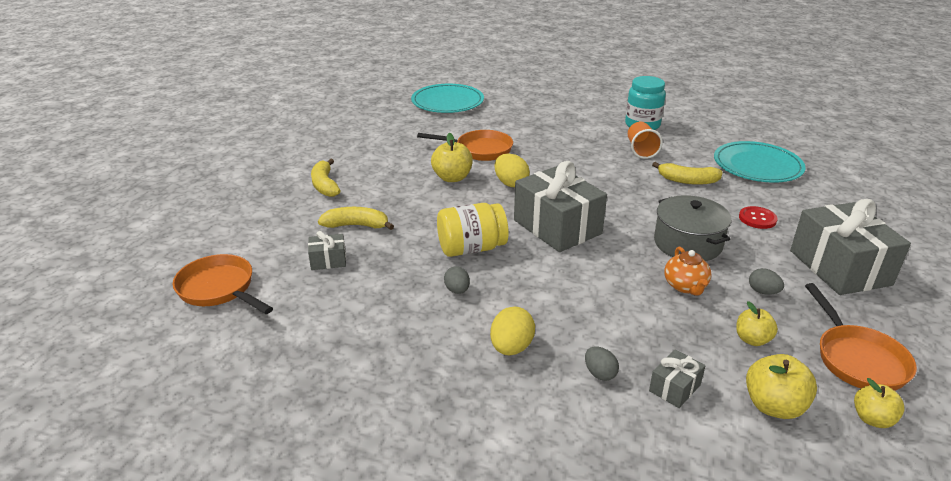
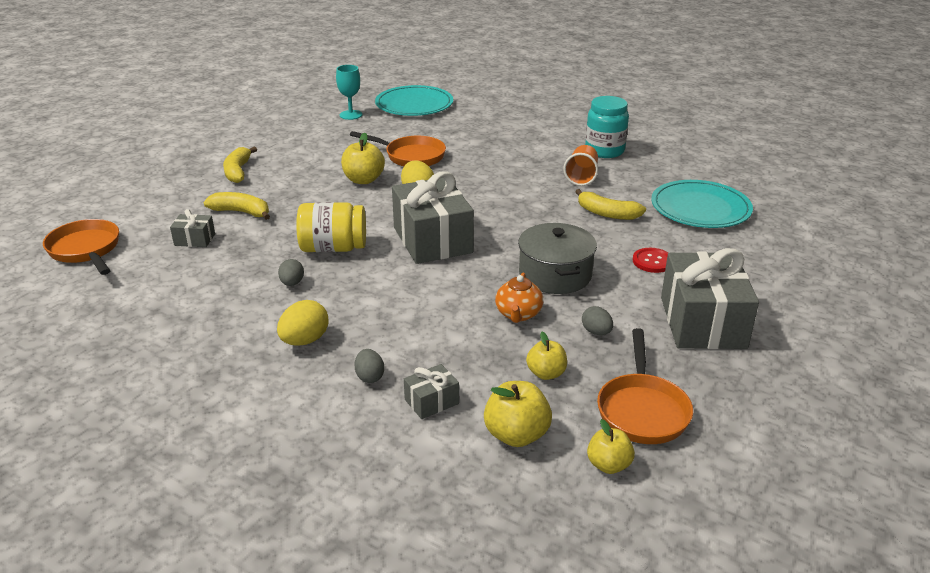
camera: 15 degrees right, 0 degrees up
none -> turquoise goblet [336,65,362,120]

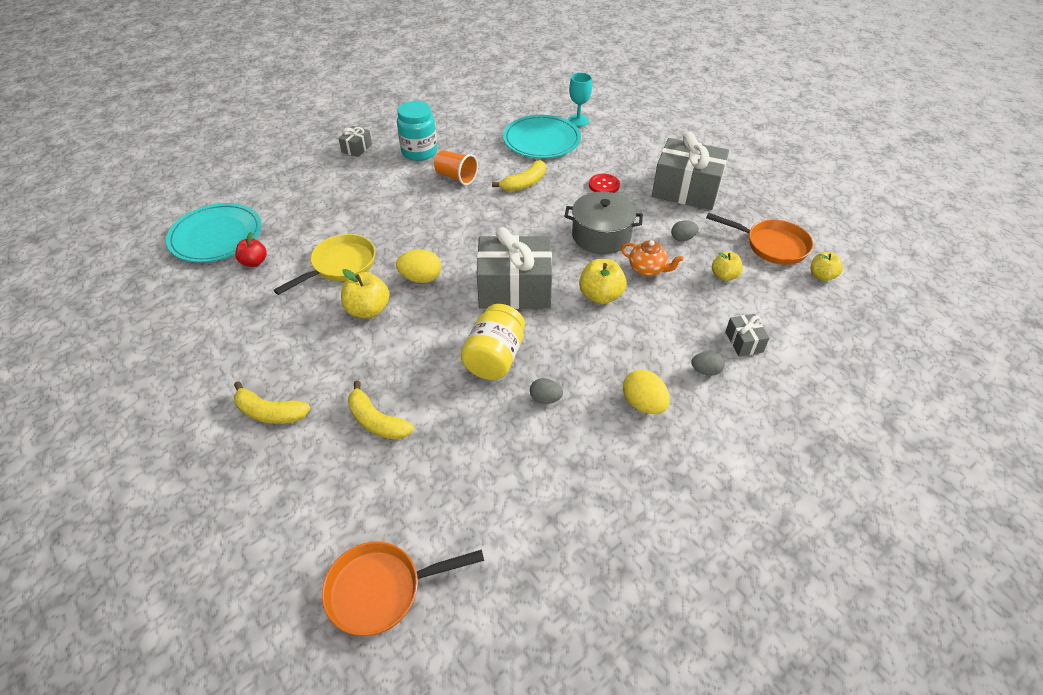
camera: 70 degrees left, 15 degrees up
grey gift [170,209,215,247] -> grey gift moved to [338,126,372,157]
yellow banana [204,192,270,220] -> yellow banana turned 90 degrees counterclockwise [348,381,414,440]
turquoise goblet [336,65,362,120] -> turquoise goblet moved to [568,73,592,127]
orange pan [350,131,446,167] -> yellow pan [274,234,375,295]
yellow apple [484,381,552,447] -> yellow apple moved to [579,259,627,304]
none -> red apple [235,232,267,267]

